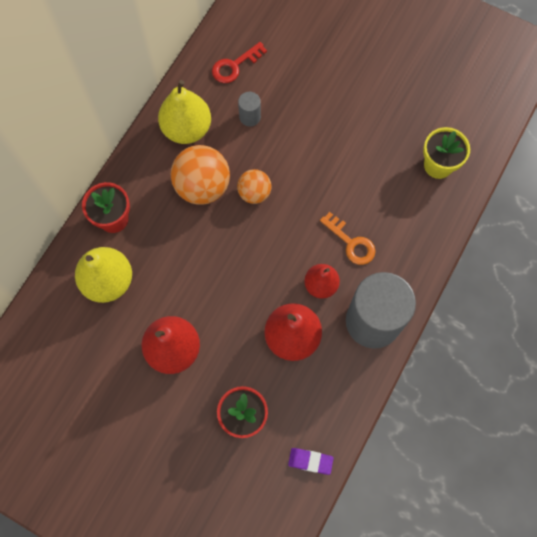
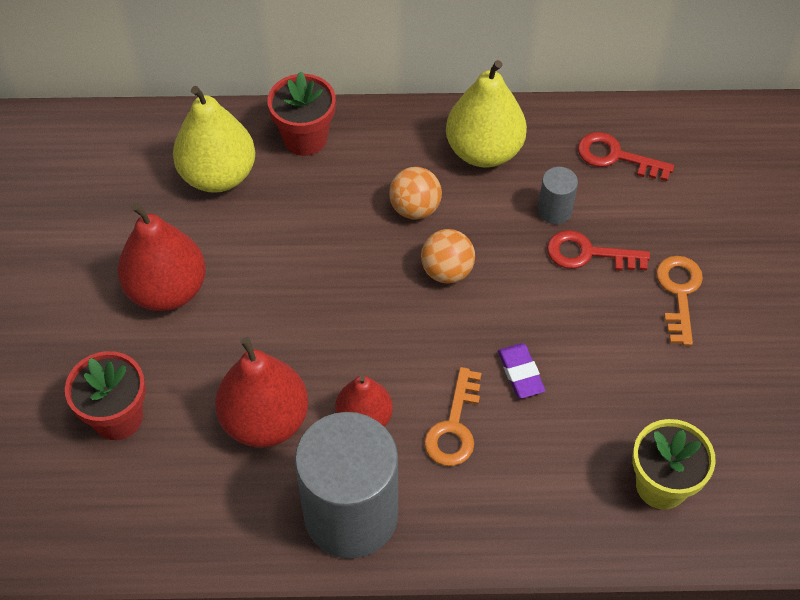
camera: 60 degrees right, 15 degrees down
orange ball [171,145,230,204] -> orange ball [389,167,442,220], size x0.59
purple eraser [288,448,334,475] -> purple eraser moved to [498,343,545,398]
none -> red key [547,230,650,271]
none -> orange key [656,256,703,346]

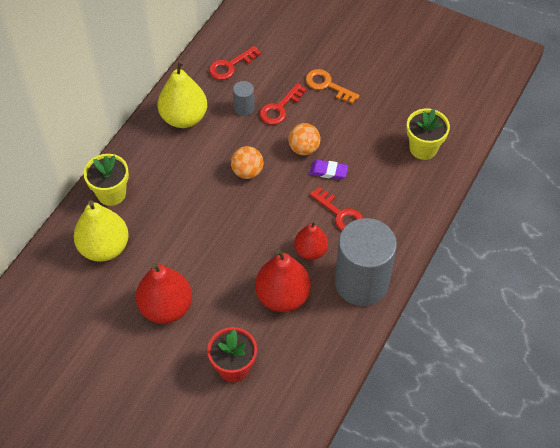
camera: 60 degrees left, 0 degrees up
red flower pot [268,71,336,156] -> yellow flower pot [84,154,129,206]
orange ball [389,167,442,220] -> orange ball moved to [288,123,321,155]
orange key [424,367,481,466] -> red key [310,187,363,231]

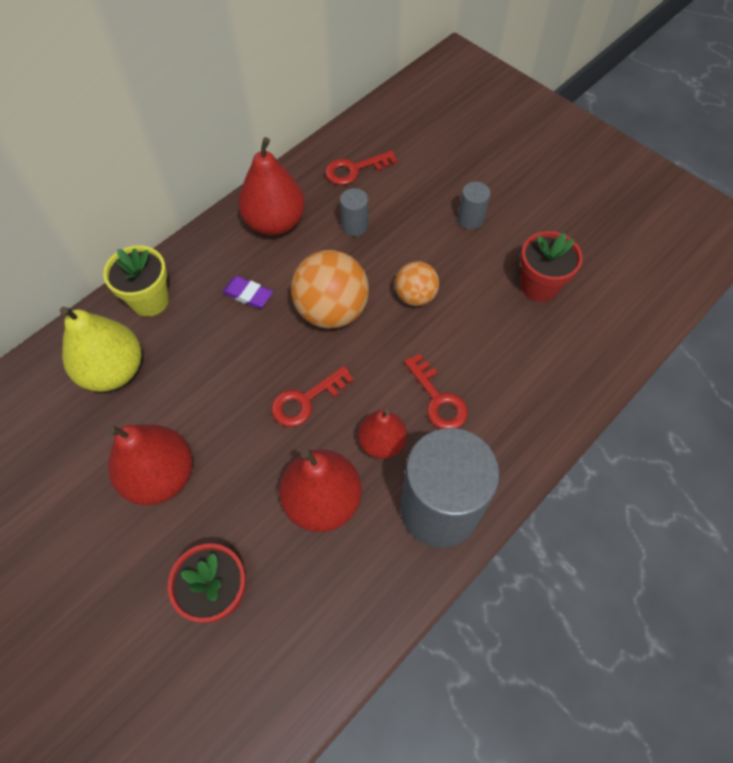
camera: 15 degrees right, 5 degrees up
yellow pear [158,60,207,128] -> red pear [238,137,305,236]
orange ball [231,146,263,179] -> orange ball [291,250,369,329], size x1.70
red key [260,83,306,125] -> red key moved to [271,366,354,427]
orange key [306,69,360,104] -> grey cylinder [458,181,491,230]
purple eraser [309,160,348,180] -> purple eraser moved to [222,276,273,309]
yellow flower pot [406,108,450,160] -> none
none -> red flower pot [520,231,583,302]

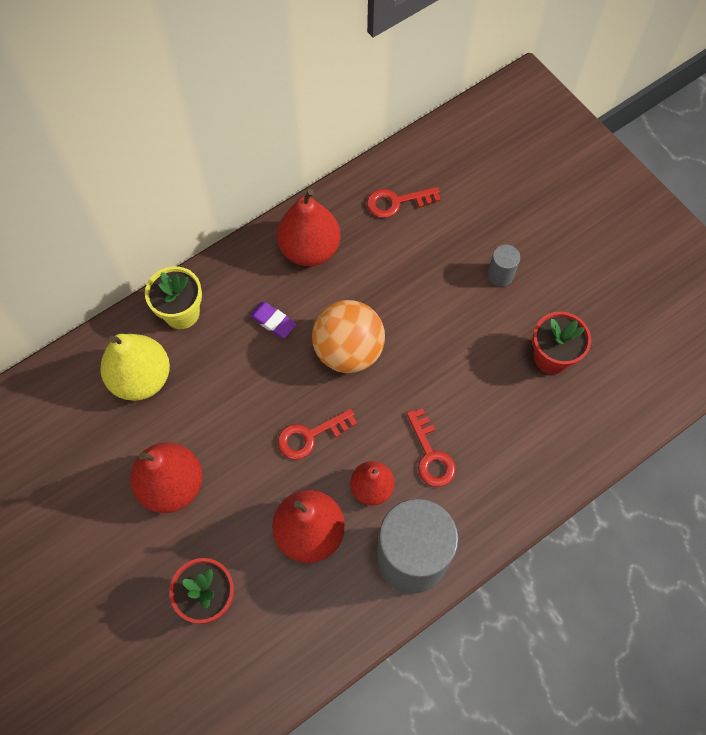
camera: 10 degrees right, 5 degrees up
grey cylinder [340,188,368,236] -> none
orange ball [395,261,439,306] -> none

